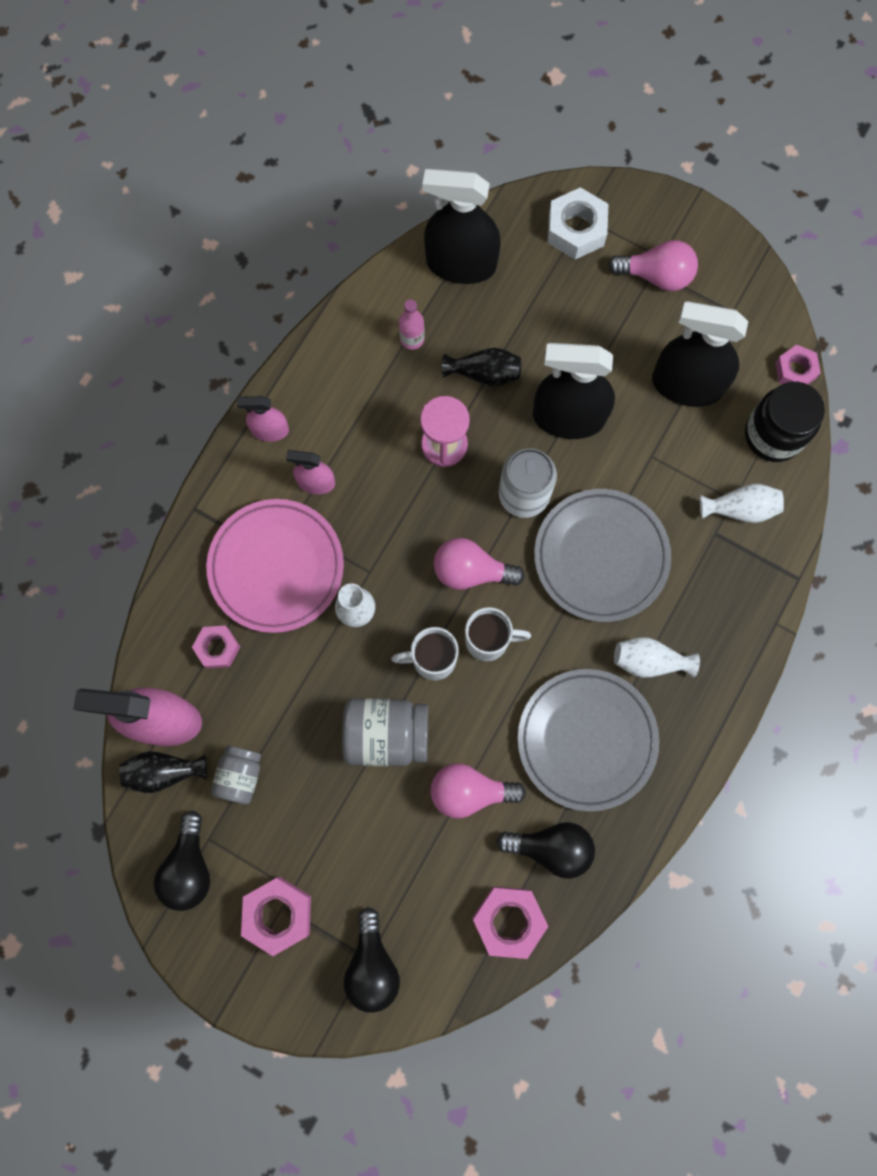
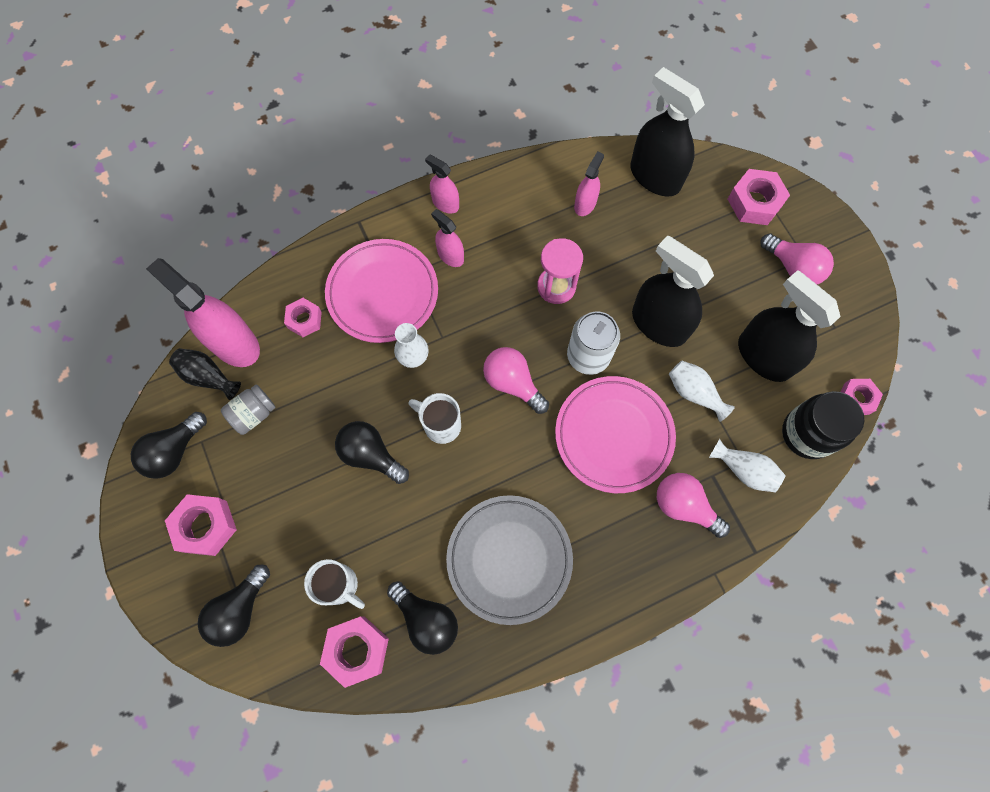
camera: 35 degrees right, 5 degrees down
grey jar [342,698,428,766] -> black light bulb [335,421,409,484]
pink bottle [399,299,425,350] -> pink spray bottle [574,151,604,216]
pink light bulb [430,764,526,819] -> pink light bulb moved to [657,473,730,538]
black vase [442,348,521,387] -> none
white mug [465,607,531,661] -> white mug moved to [304,559,365,609]
grey plate [534,489,671,622] -> pink plate [555,376,676,493]
white nut [548,187,609,259] -> pink nut [728,169,790,225]
white vase [614,637,700,678] -> white vase moved to [669,361,735,422]

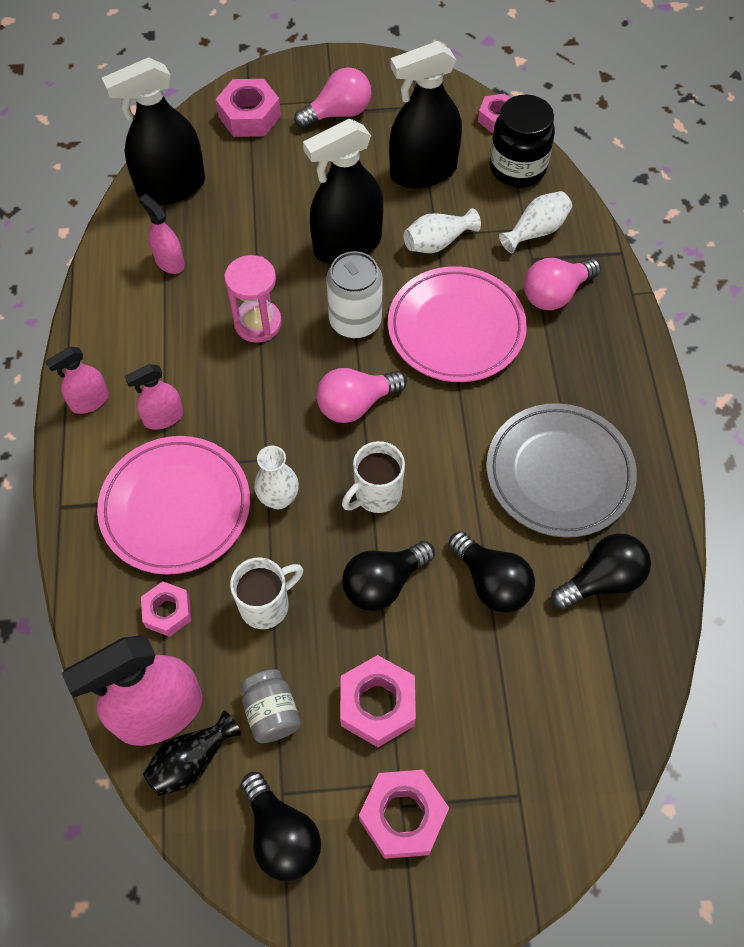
camera: 70 degrees left, 10 degrees down
black light bulb [198,565,270,647] -> black light bulb moved to [449,531,535,613]
white mug [304,559,365,609] -> white mug moved to [230,557,303,629]
pink nut [320,616,389,688] -> pink nut moved to [340,655,416,747]

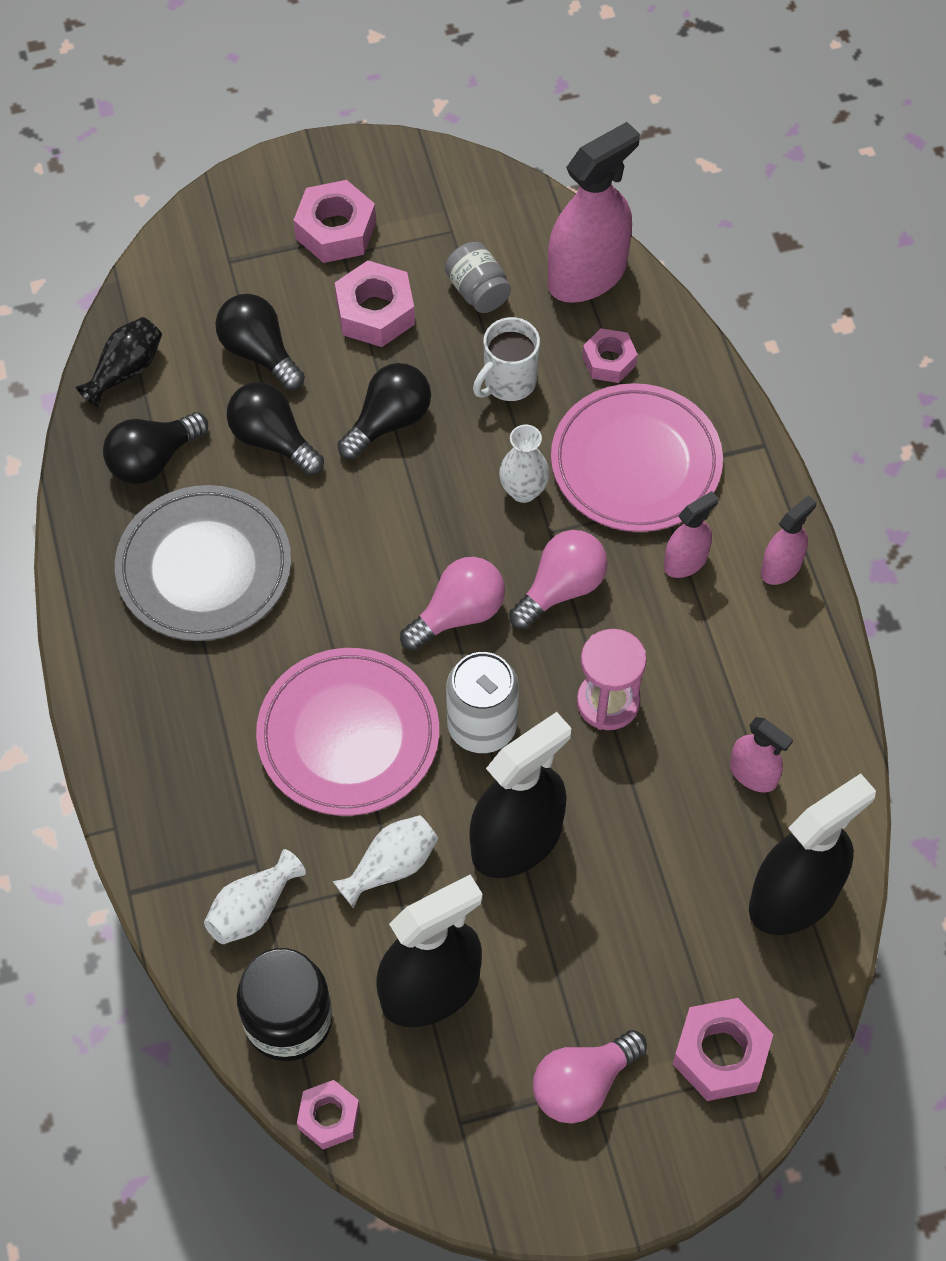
camera: 170 degrees right, 0 degrees up
black vase [143,710,242,796] -> black vase moved to [76,317,162,407]
black light bulb [241,772,321,881] -> black light bulb moved to [215,294,305,390]
white mug [342,441,405,513] -> none
pink light bulb [524,258,601,310] -> pink light bulb moved to [509,530,608,629]

